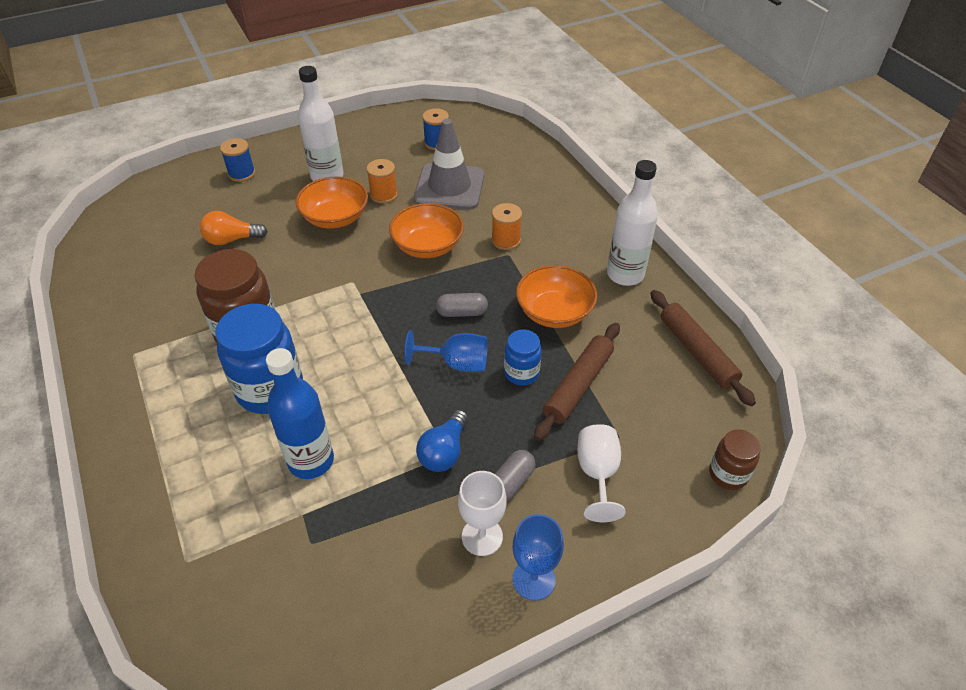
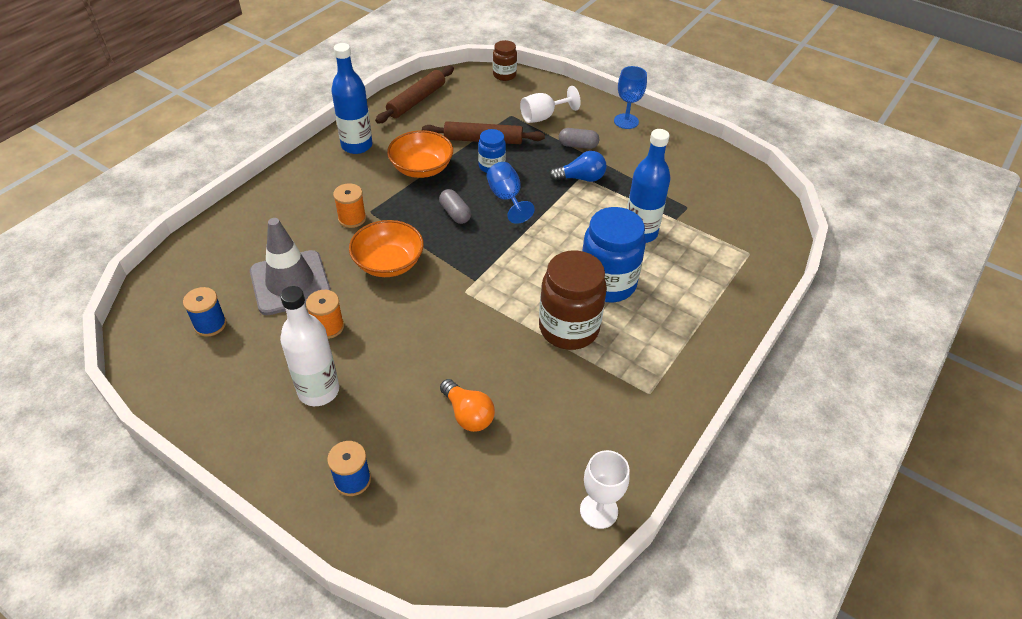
camera: 120 degrees left, 0 degrees up
orange bowl [296,177,368,229] -> none
white goblet [458,471,507,556] -> white goblet moved to [580,450,630,529]
white bottle [607,160,658,286] -> blue bottle [331,43,372,154]

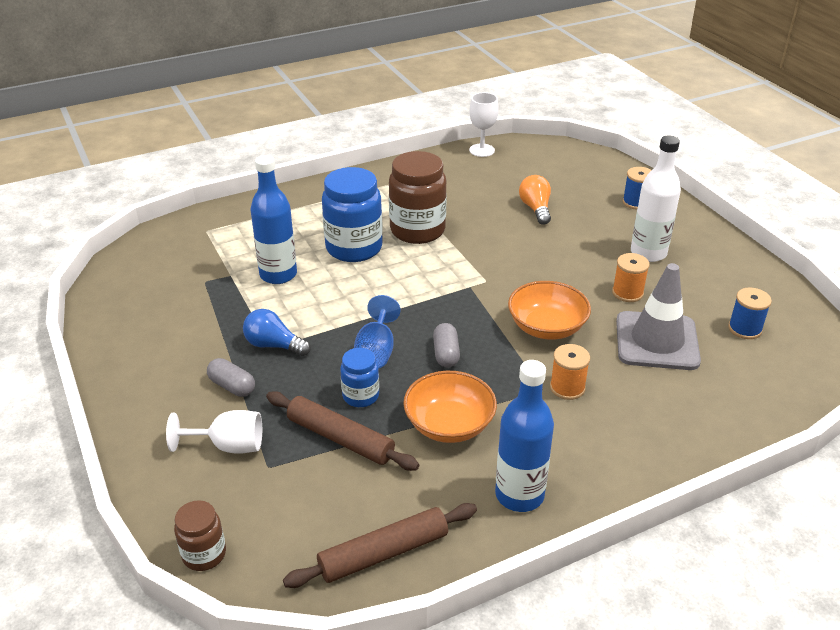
camera: 150 degrees left, 10 degrees down
blue goblet [614,66,647,129] -> none

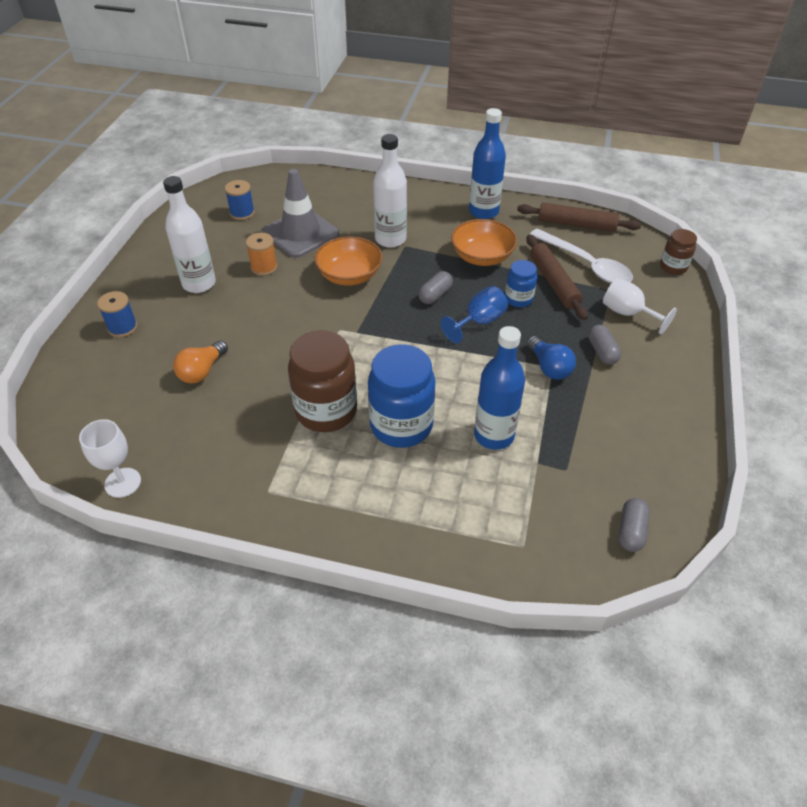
camera: 140 degrees left, 10 degrees up
orange spool [550,344,590,400] -> white bottle [373,134,407,248]
none -> white spoon [530,228,633,283]
none -> grey capsule [619,498,650,552]

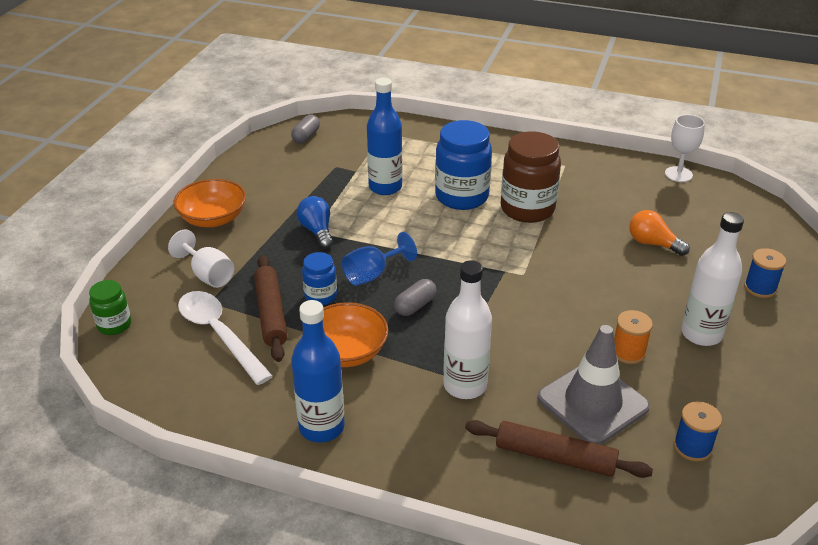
camera: 175 degrees left, 10 degrees down
orange light bulb [173,340,228,384] -> orange light bulb turned 90 degrees counterclockwise [629,210,690,256]
orange bowl [314,236,382,286] -> orange bowl moved to [174,179,246,227]
brown rolling pin [517,203,641,232] -> brown rolling pin moved to [465,420,653,478]
grey capsule [588,325,621,365] -> none
brown jar [660,229,697,275] -> green jar [89,280,131,335]

